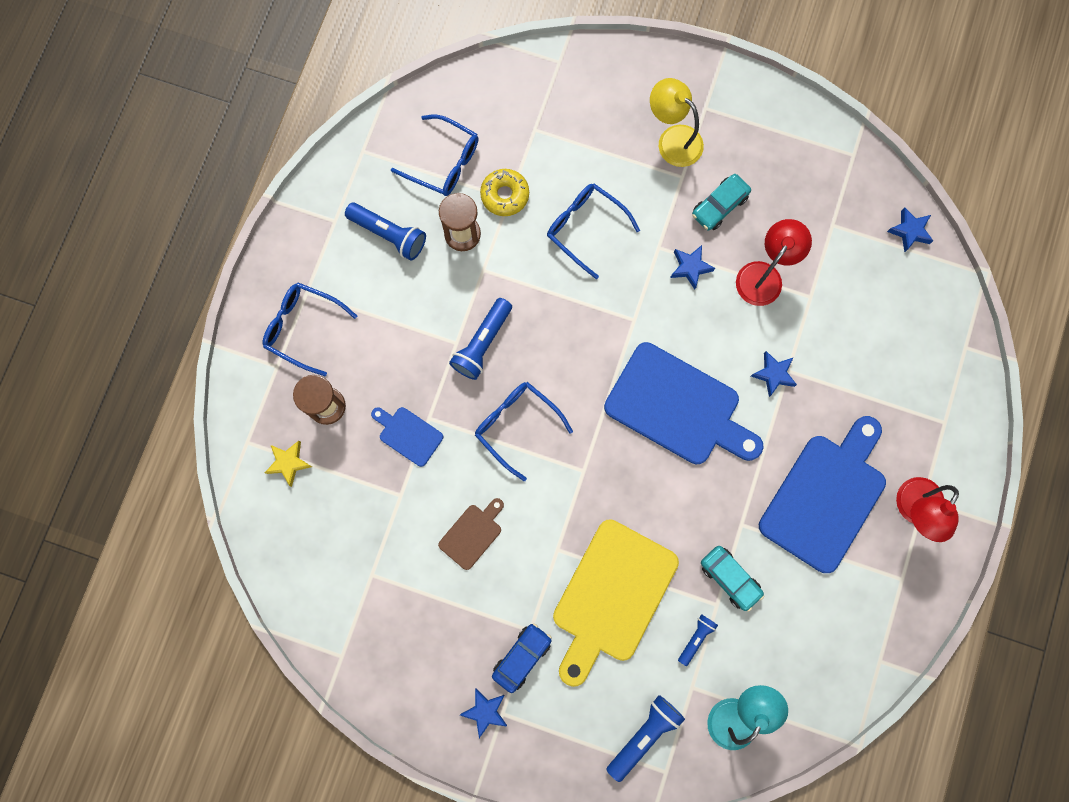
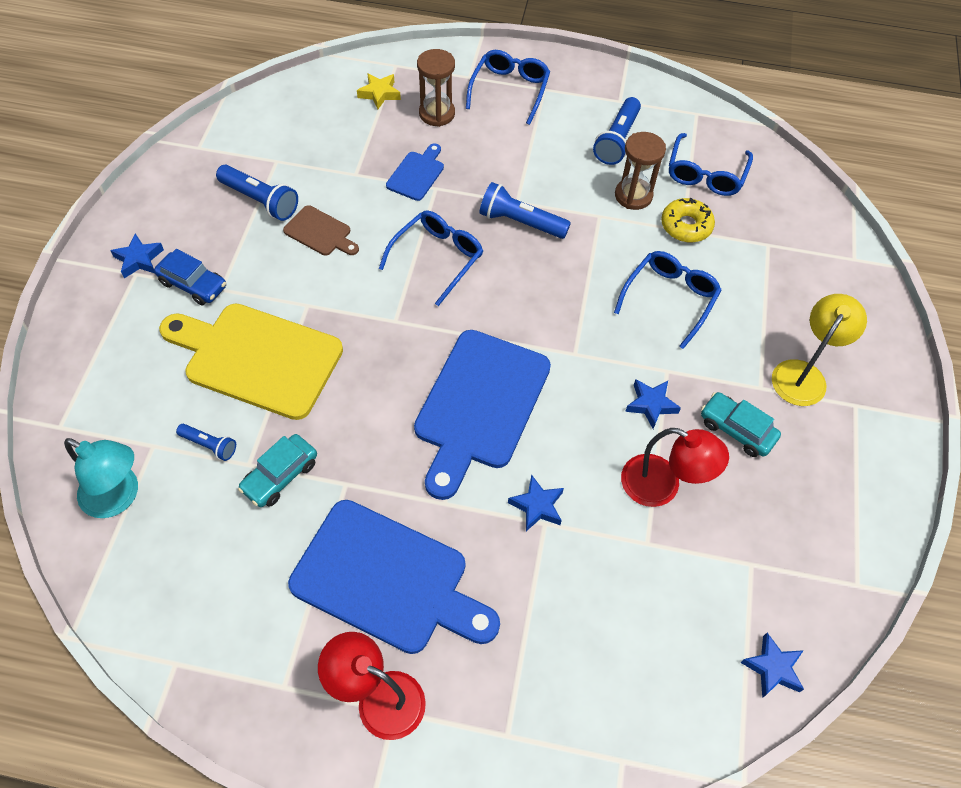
camera: 80 degrees right, 20 degrees down
blue flashlight [606,695,685,782] -> blue flashlight moved to [216,165,298,221]

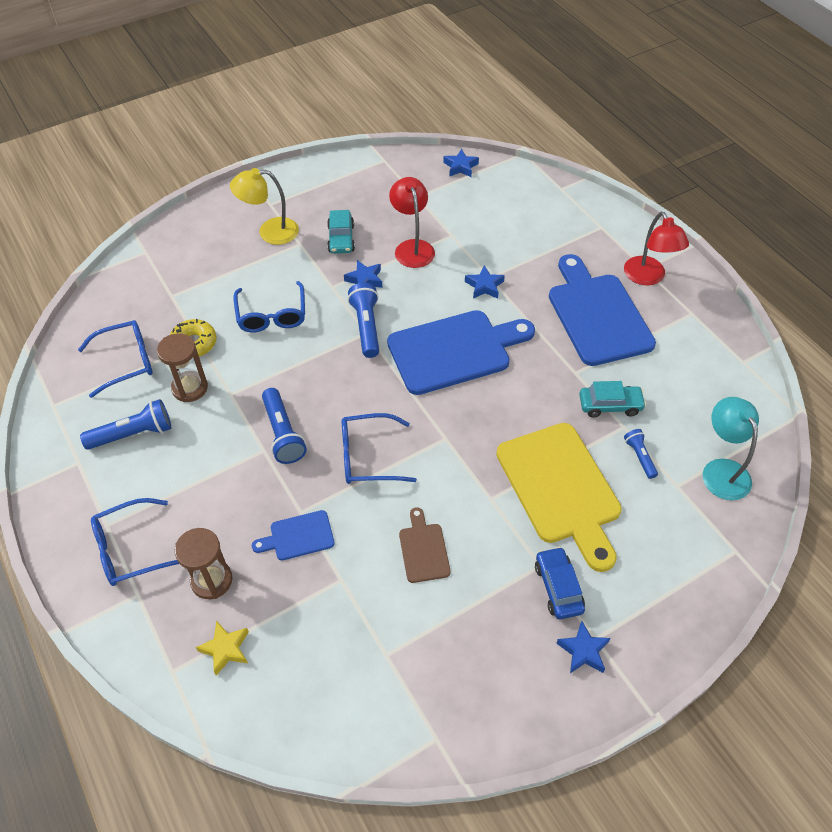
camera: 130 degrees left, 5 degrees down
blue flashlight [216,165,298,221] -> blue flashlight moved to [348,283,379,358]
blue glasses [614,251,722,349] -> blue glasses turned 90 degrees counterclockwise [233,281,305,333]

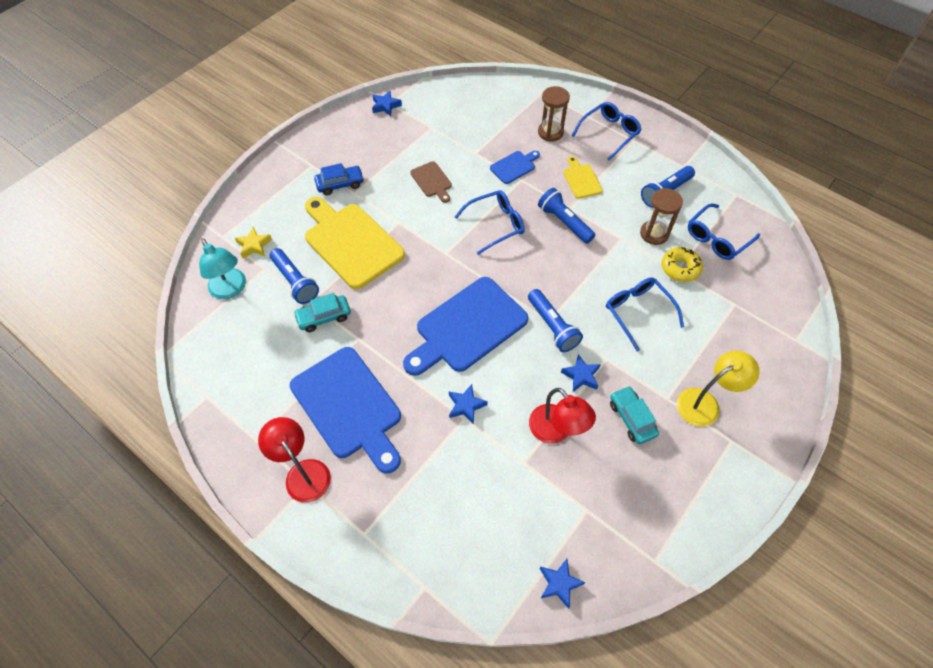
camera: 160 degrees right, 5 degrees up
yellow star [196,621,249,676] -> yellow star moved to [235,227,272,258]
blue car [535,547,585,619] -> blue car turned 75 degrees counterclockwise [314,163,364,195]
blue star [556,621,611,673] -> blue star moved to [372,91,402,116]
blue flashlight [624,429,658,479] -> blue flashlight [270,248,319,304], size x1.71
none -> yellow cutting board [563,156,603,199]

